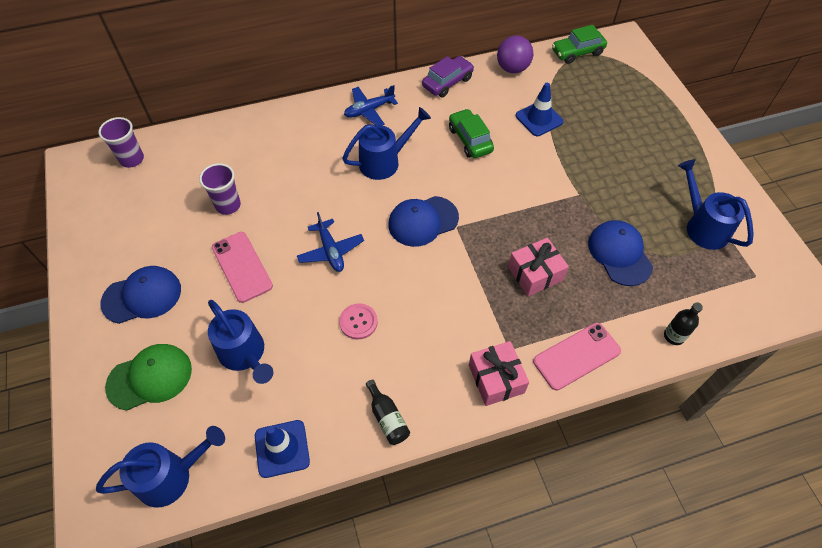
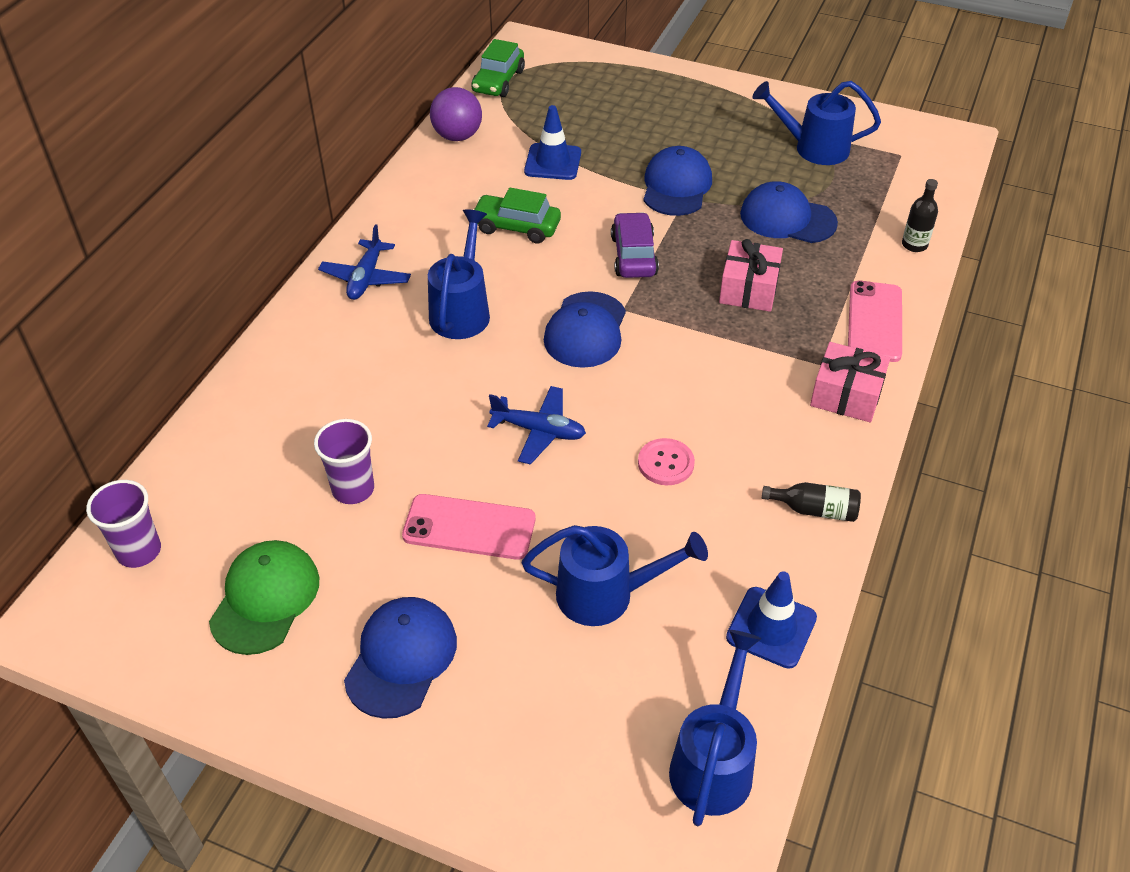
camera: 50 degrees left, 10 degrees down
green cap [105,344,192,411] -> green cap moved to [209,540,319,655]
purple car [422,56,474,97] -> purple car moved to [611,212,659,278]
none -> blue cap [643,146,712,216]

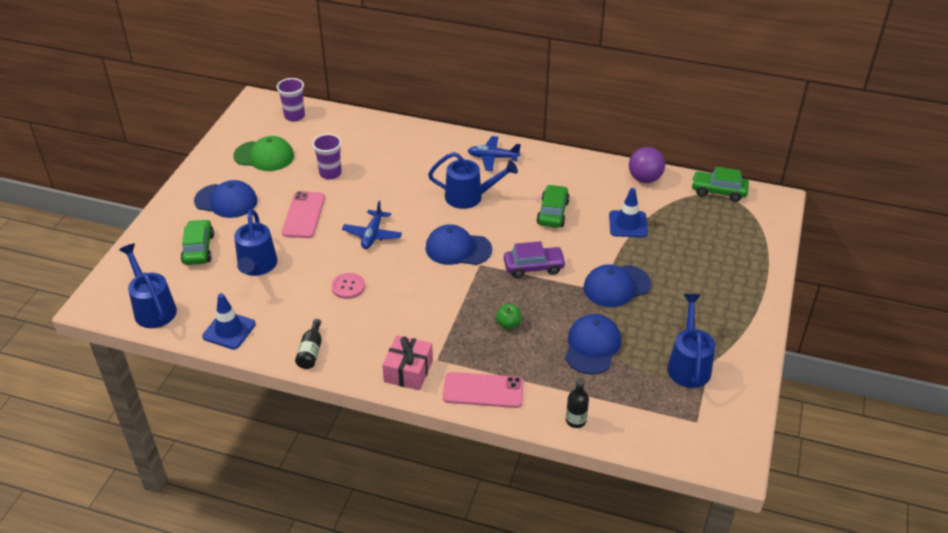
camera: 85 degrees right, 5 degrees down
blue cap [643,146,712,216] -> blue cap turned 150 degrees clockwise [583,264,651,307]
blue watering can [669,630,761,826] -> blue watering can turned 135 degrees counterclockwise [119,244,177,328]
pink gift [719,239,783,312] -> green apple [496,304,522,329]
none -> green car [181,219,214,265]

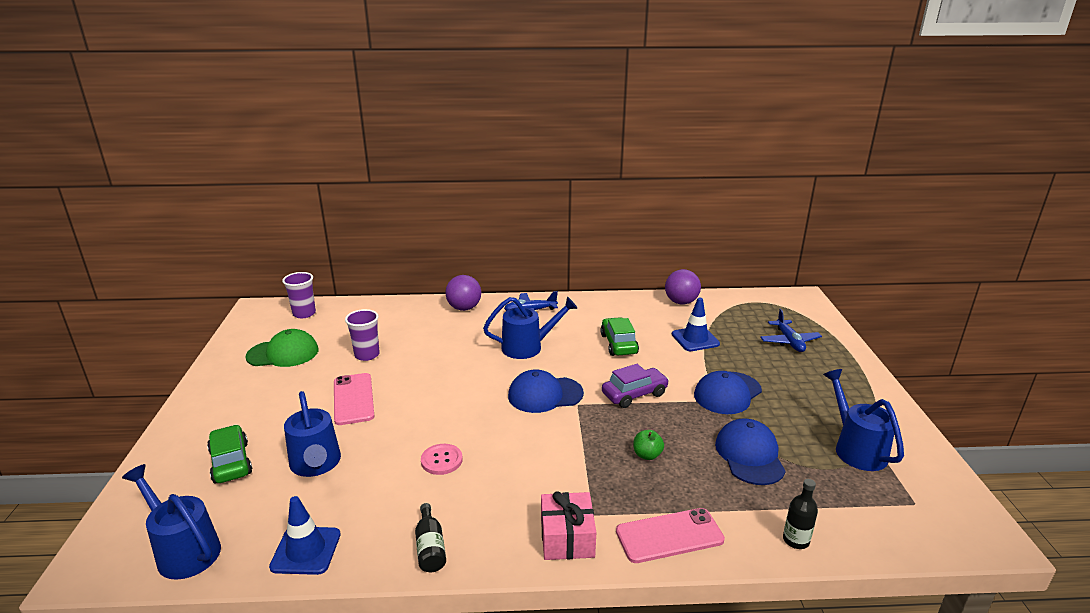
camera: 20 degrees left, 15 degrees down
blue cap [194,180,257,218] -> none
blue plane [342,201,402,249] -> blue plane moved to [760,309,822,352]
green car [691,167,749,202] -> none
none -> purple ball [445,275,481,311]

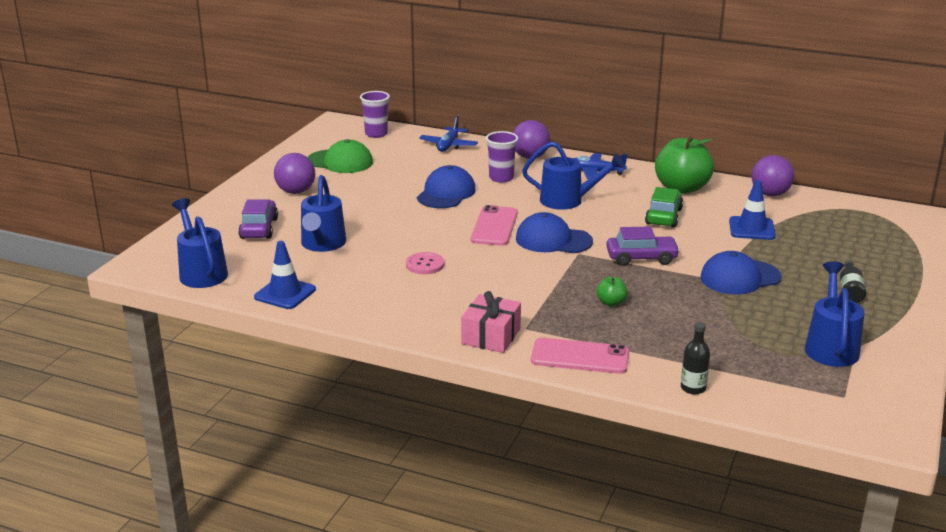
camera: 25 degrees right, 0 degrees up
green car [207,425,252,484] -> purple car [238,199,278,239]
pink phone [334,373,374,425] -> pink phone moved to [471,205,518,246]
purple cup [345,309,380,361] -> purple cup moved to [486,131,518,183]
black bottle [415,503,446,572] -> black bottle moved to [840,260,866,303]
blue cap [715,418,786,485] -> blue cap moved to [417,165,476,208]
blue plane [760,309,822,352] -> blue plane moved to [419,116,478,152]
none -> purple ball [274,153,315,194]
none -> green apple [655,136,714,194]

